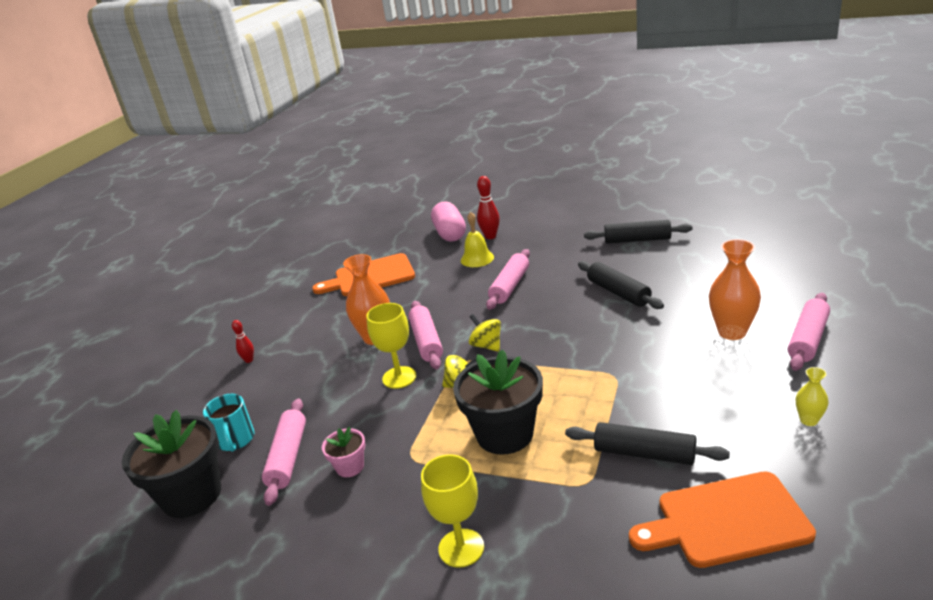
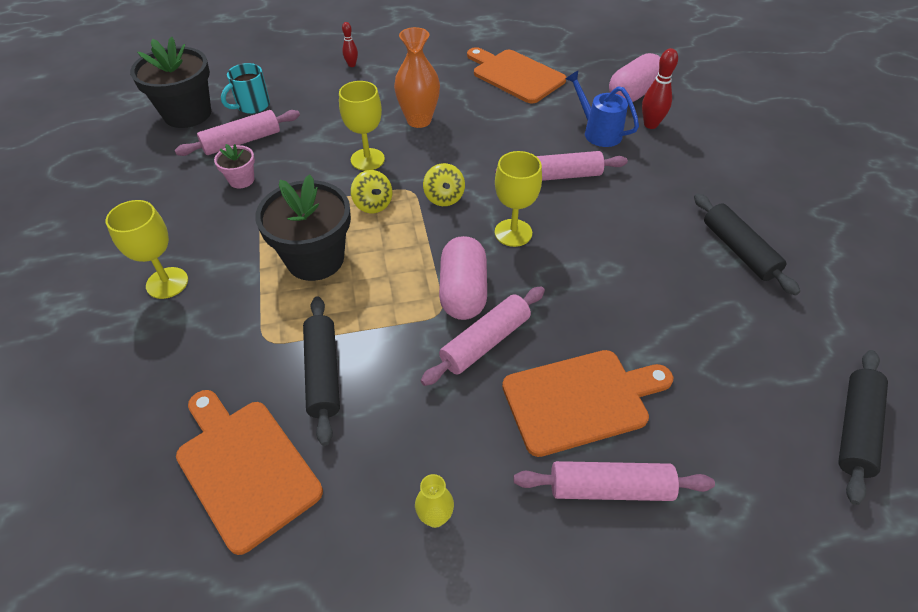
camera: 55 degrees right, 20 degrees up
pink rolling pin [408,301,443,370] -> pink rolling pin moved to [421,286,545,386]
yellow bell [461,212,494,267] -> blue watering can [566,71,639,147]
yellow spinning top [469,314,501,352] -> yellow spinning top turned 150 degrees clockwise [423,163,465,206]
black rolling pin [578,261,664,309] -> black rolling pin moved to [838,350,888,505]
orange vase [709,239,761,340] -> orange cutting board [502,350,673,457]
none -> pink capsule [439,236,487,320]
none -> yellow goblet [495,151,542,247]

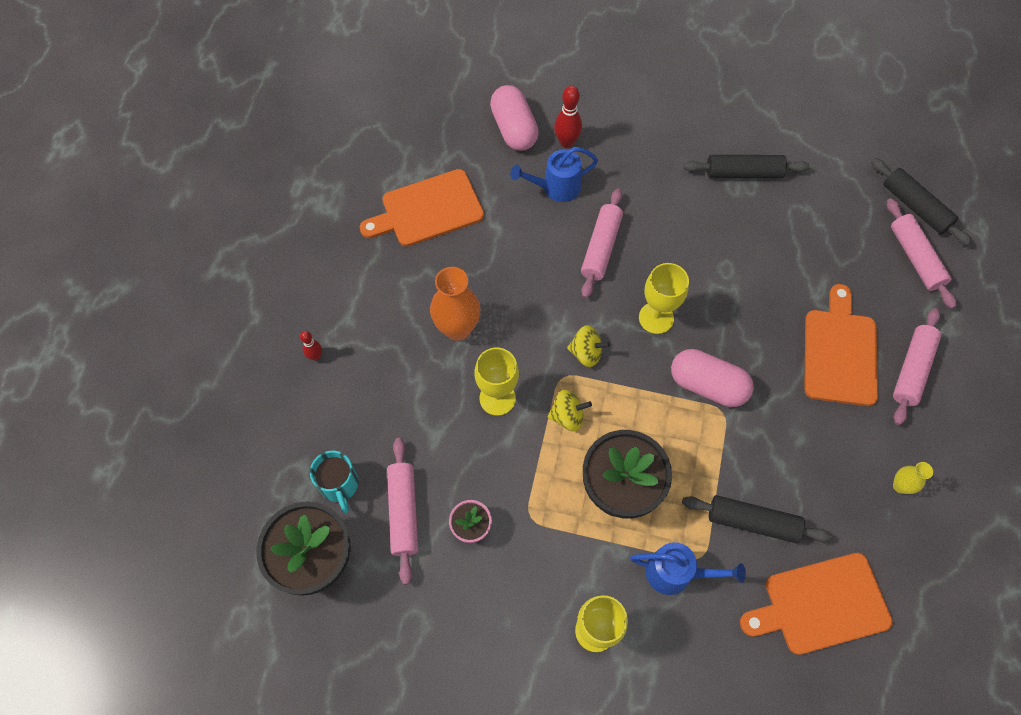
camera: 65 degrees left, 15 degrees up
pink rolling pin [421,286,545,386] -> pink rolling pin moved to [887,198,956,309]
none -> blue watering can [630,542,746,595]

